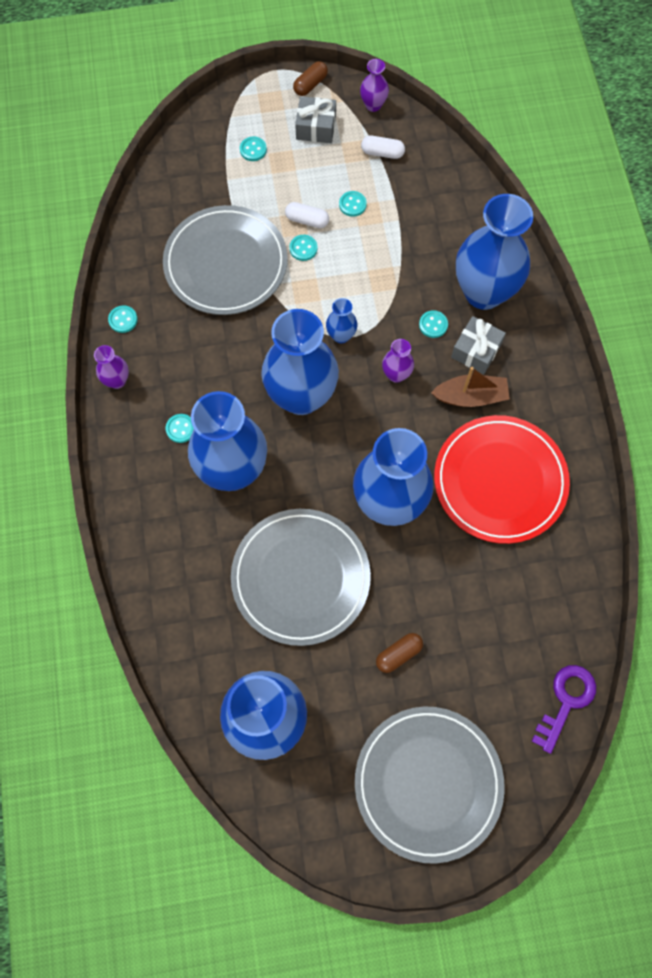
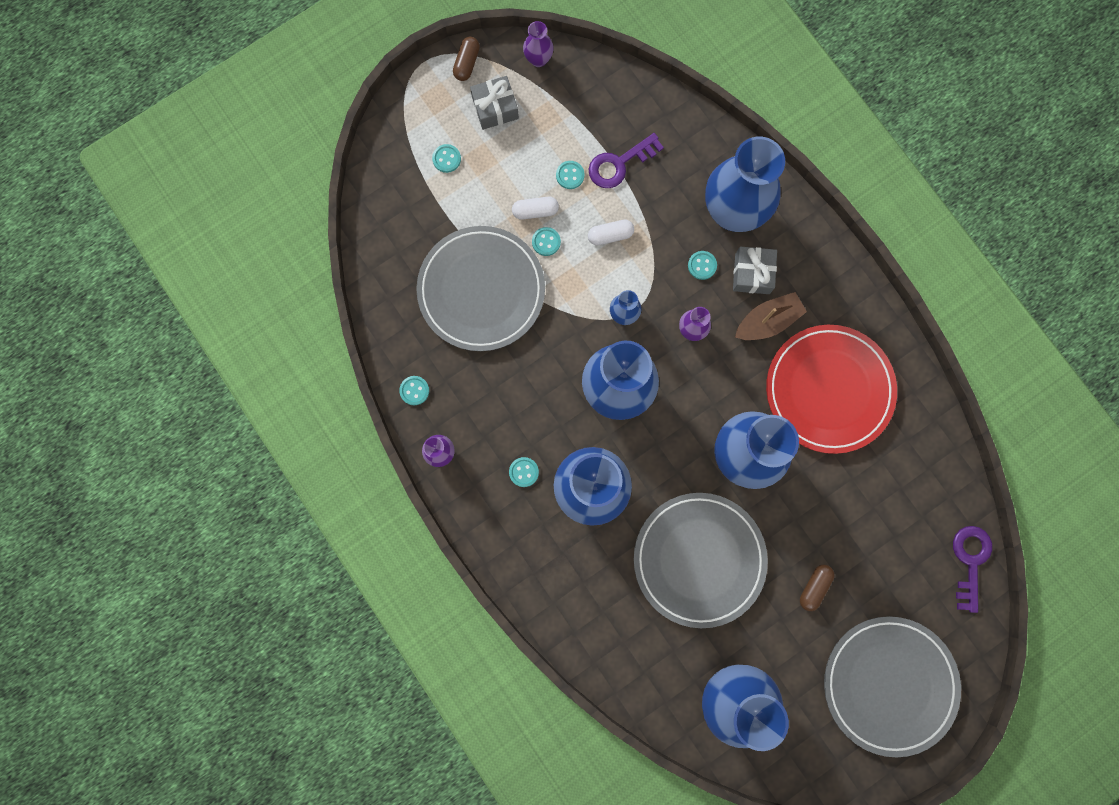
camera: 25 degrees left, 10 degrees up
white capsule [361,135,405,159] -> white capsule moved to [588,219,634,246]
none -> purple key [589,133,664,188]

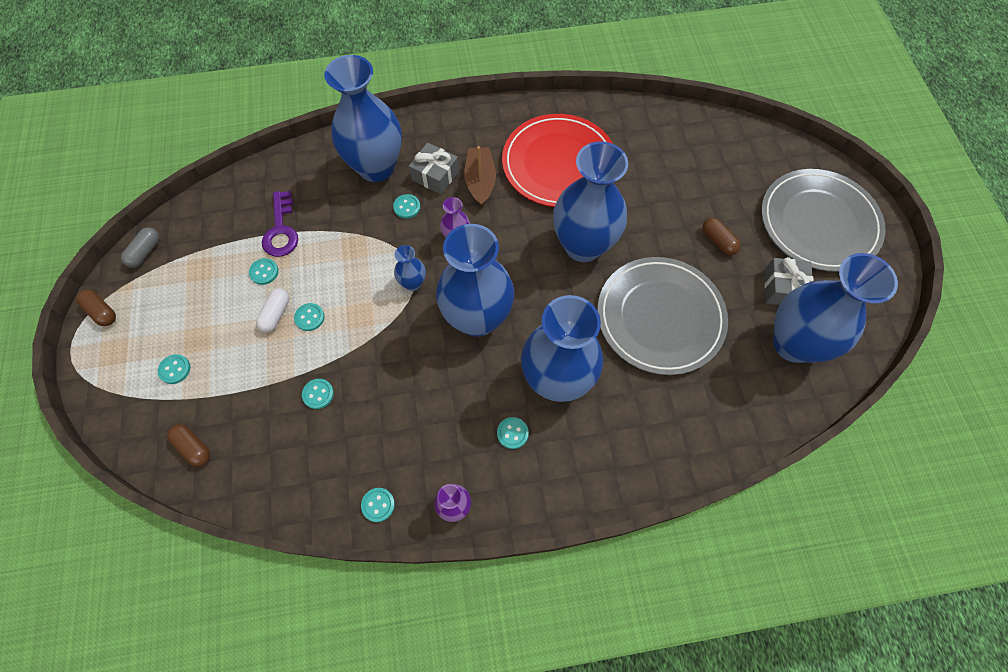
camera: 65 degrees left, 15 degrees down
grey plate [416,226,545,351] -> turquoise button [302,379,334,409]
grey gift [470,76,519,130] -> grey gift moved to [764,257,814,305]
purple vase [523,21,554,67] -> grey capsule [121,227,159,268]
white capsule [588,219,634,246] -> none
purple key [953,526,992,613] -> none
none -> brown capsule [167,424,210,467]

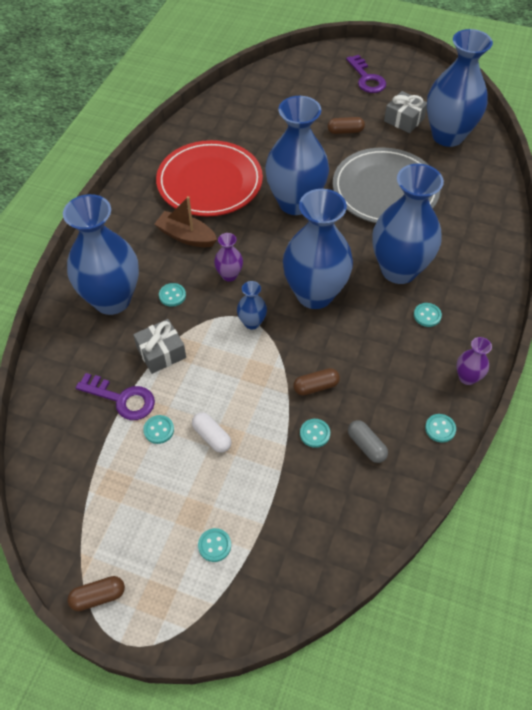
camera: 60 degrees left, 10 degrees down
grey capsule [121,227,159,268] -> grey capsule moved to [348,420,388,463]
brown capsule [167,424,210,467] -> brown capsule moved to [293,368,340,396]
turquoise button [294,303,324,331] -> none
grey gift [409,143,459,195] -> grey gift moved to [133,319,186,374]
grey plate [761,169,886,272] -> purple key [346,55,386,93]

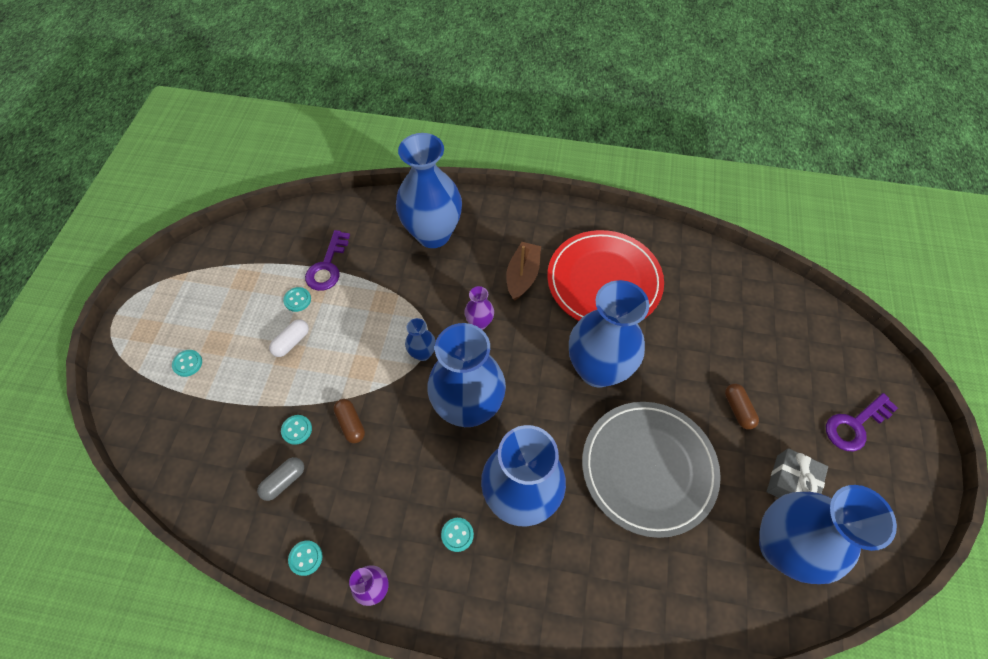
camera: 80 degrees right, 5 degrees up
brown capsule [67,576,125,611] -> none
grey gift [133,319,186,374] -> none
turquoise button [159,283,186,307] -> none

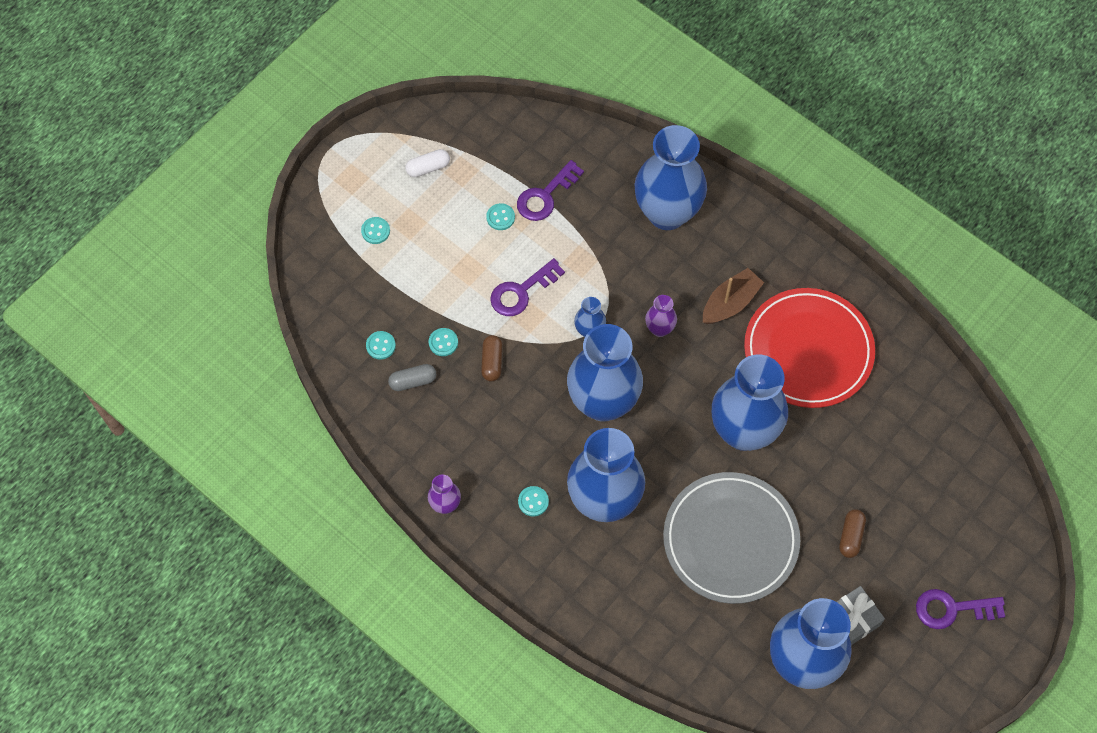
camera: 30 degrees right, 5 degrees up
white capsule [269,320,309,357] -> white capsule moved to [405,149,450,177]
turquoise button [288,541,323,576] -> turquoise button moved to [366,331,396,360]
none -> purple key [490,258,565,316]

